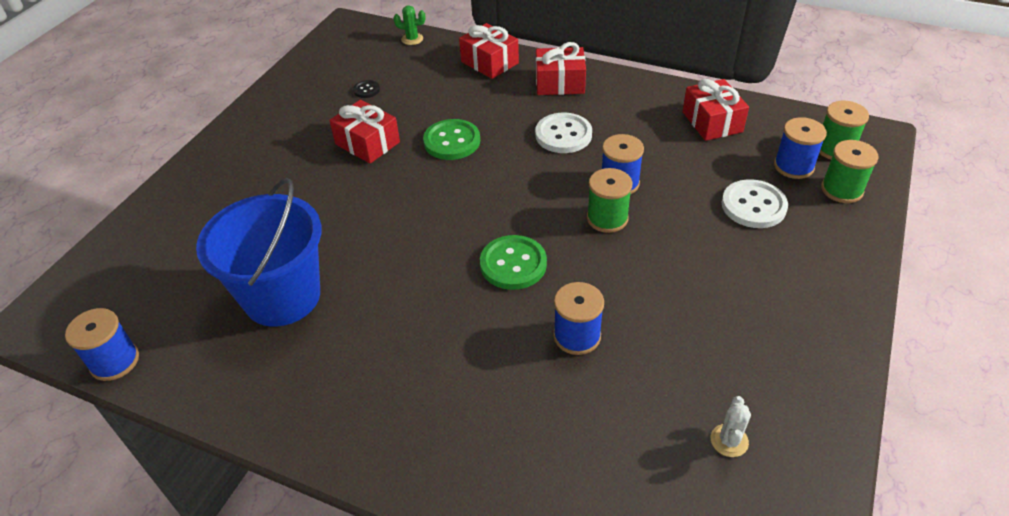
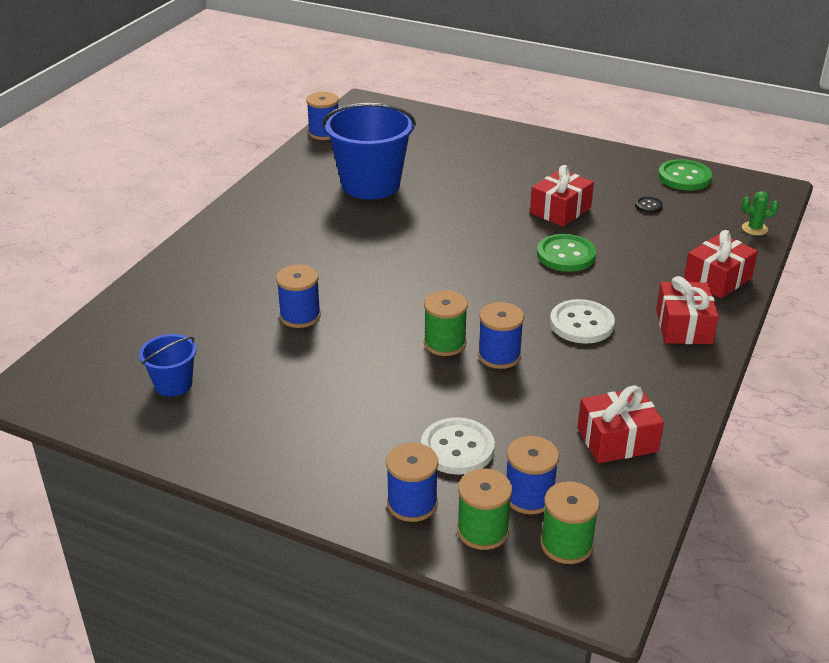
camera: 90 degrees right, 10 degrees down
green cactus [393,5,426,45] -> green cactus turned 75 degrees clockwise [741,191,779,235]
green button [480,235,547,290] -> green button moved to [658,159,712,190]
white cactus [711,396,751,457] -> blue bucket [139,334,197,397]
none -> blue spool [386,443,439,522]

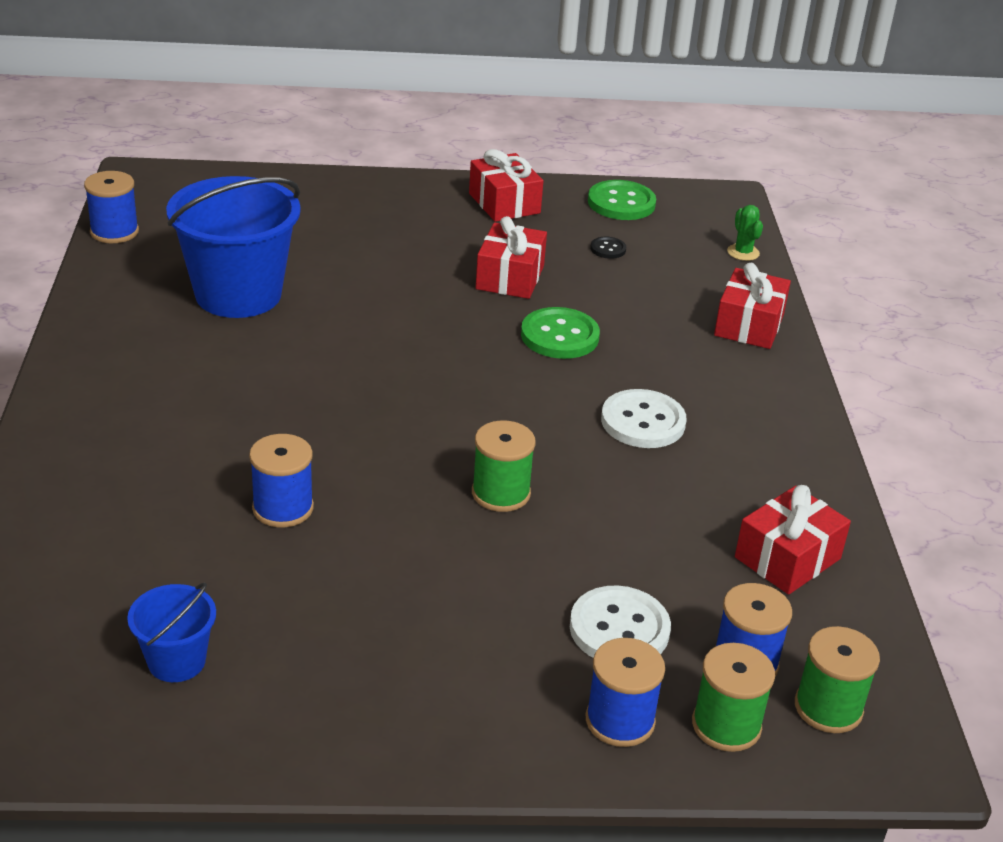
camera: 30 degrees left, 0 degrees up
blue spool [478,302,524,369] -> none
red gift [656,276,719,344] -> red gift moved to [469,149,543,222]
green cactus [741,191,779,235] -> green cactus turned 75 degrees counterclockwise [727,205,763,261]

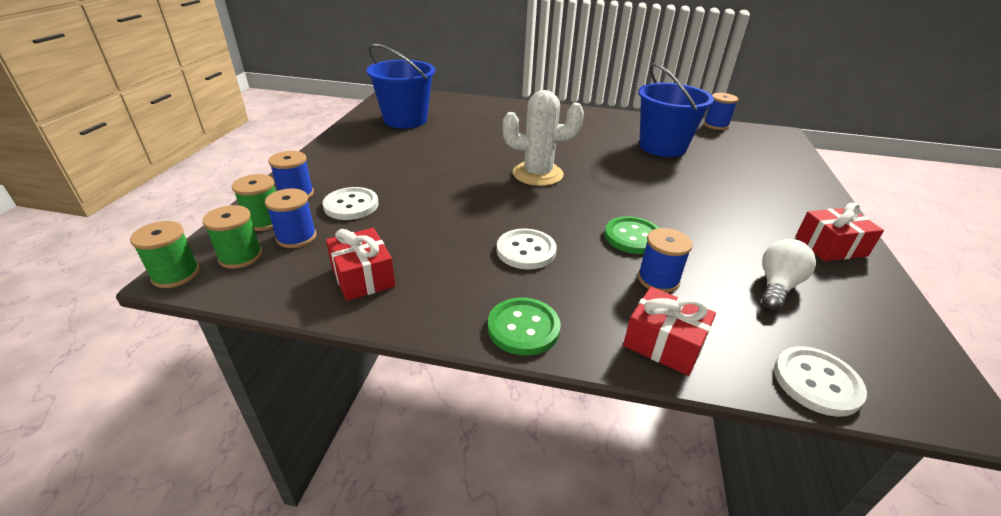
camera: 105 degrees right, 0 degrees up
blue bucket [127,582,216,682] -> blue bucket [366,44,435,128], size x2.05
blue spool [249,434,314,527] -> blue spool moved to [638,228,693,293]
green spool [472,420,536,512] -> green spool moved to [130,221,200,288]
red gift [476,216,547,299] -> none
green button [588,180,656,220] -> green button moved to [488,298,561,356]
black button [590,237,626,259] -> white light bulb [762,239,816,310]
green cactus [727,205,763,261] -> white button [774,346,867,417]
none -> white cactus [503,90,584,186]

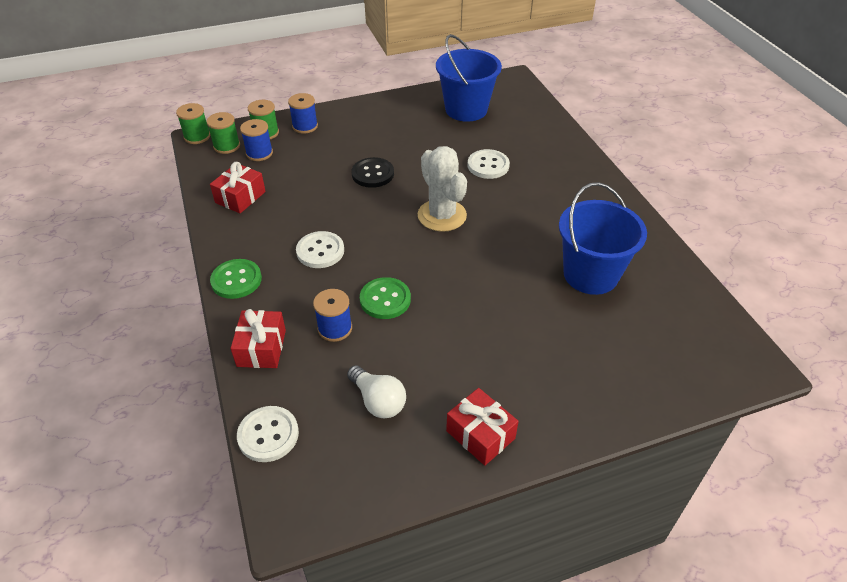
camera: 60 degrees right, 10 degrees up
white button [323,187,379,220] -> white button moved to [468,149,510,179]
blue spool [704,93,738,130] -> none
white light bulb [762,239,816,310] -> white light bulb turned 45 degrees clockwise [347,365,406,418]
none -> black button [352,157,394,188]

